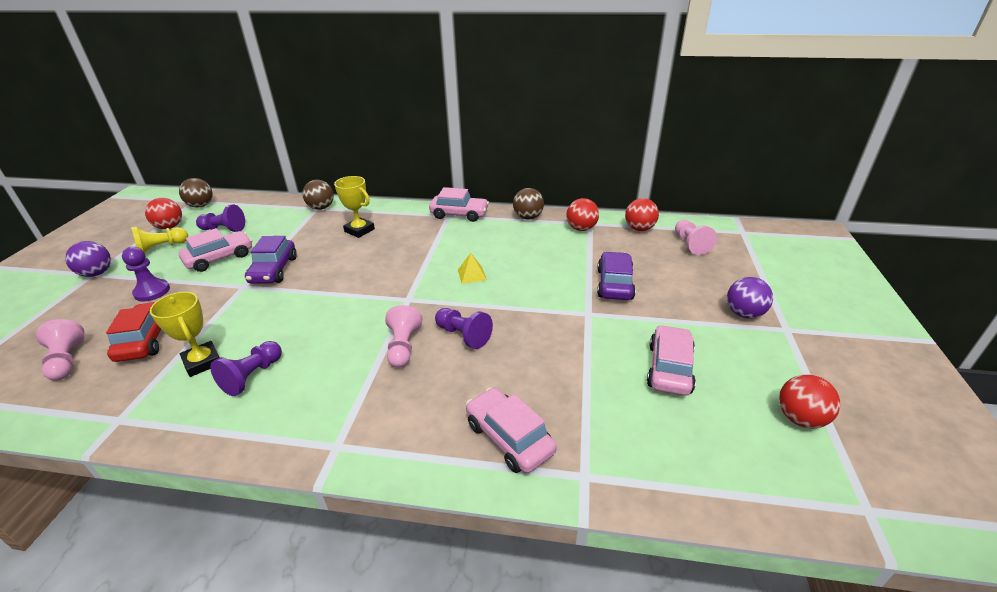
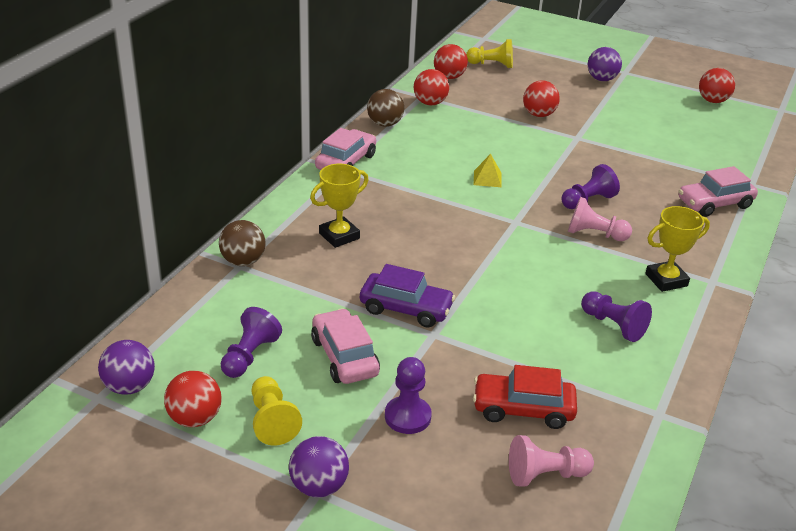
camera: 75 degrees left, 0 degrees up
yellow trophy [150,292,220,377] -> yellow trophy moved to [645,206,710,292]
brown ball [179,178,213,208] -> purple ball [98,340,155,395]
purple car [597,252,636,300] -> red ball [523,80,560,117]
pink car [647,325,696,396] -> none
pink pawn [675,220,717,255] -> yellow pawn [466,39,513,68]

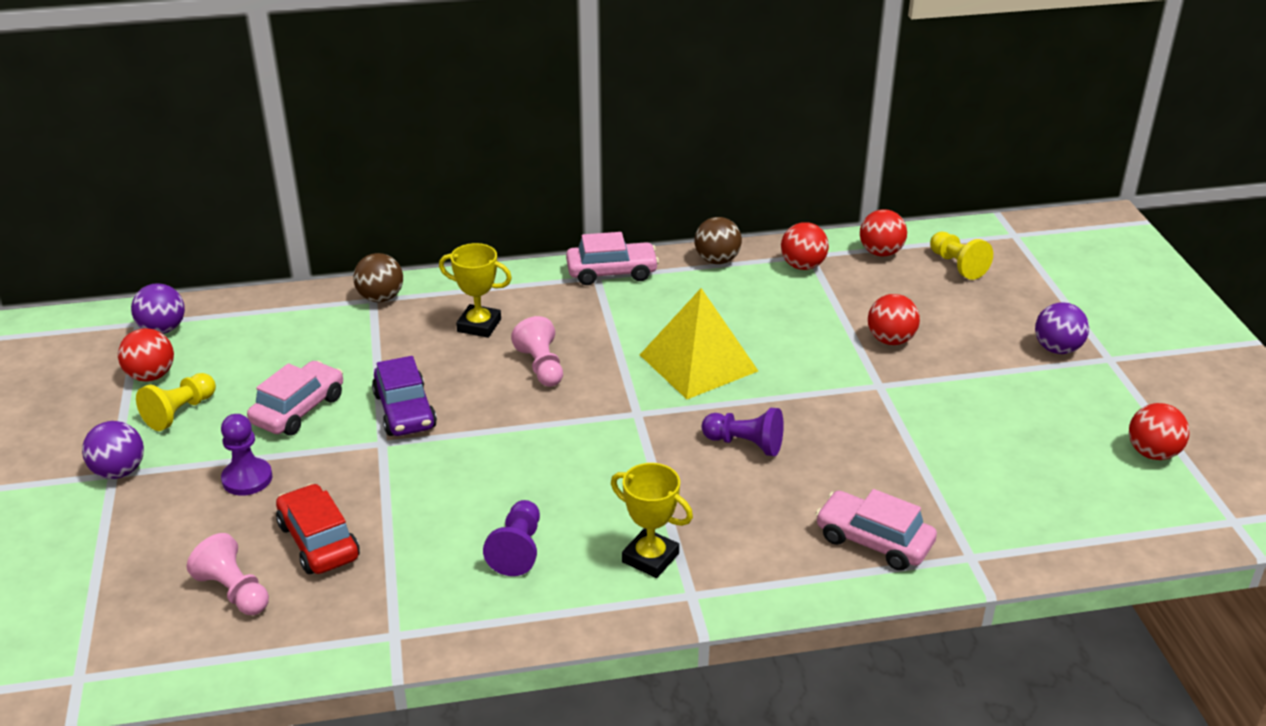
camera: 55 degrees right, 0 degrees up
purple pawn [221,307,282,378] -> none
yellow pyramid [474,154,502,187] -> yellow pyramid [640,288,758,399], size x2.37
pink pawn [568,197,632,241] -> pink pawn moved to [511,316,563,387]

